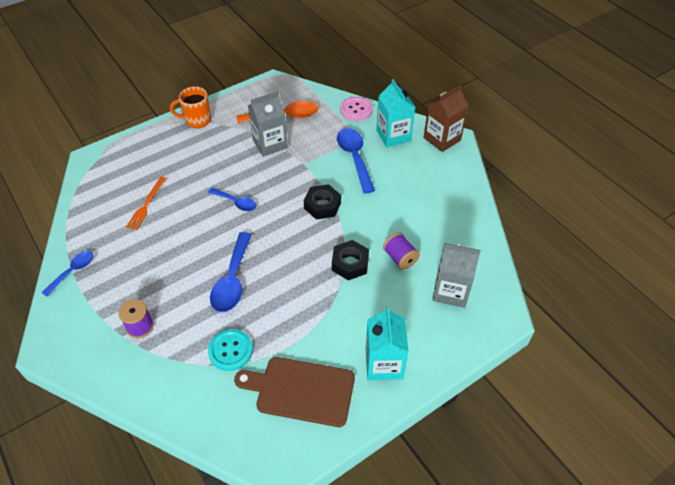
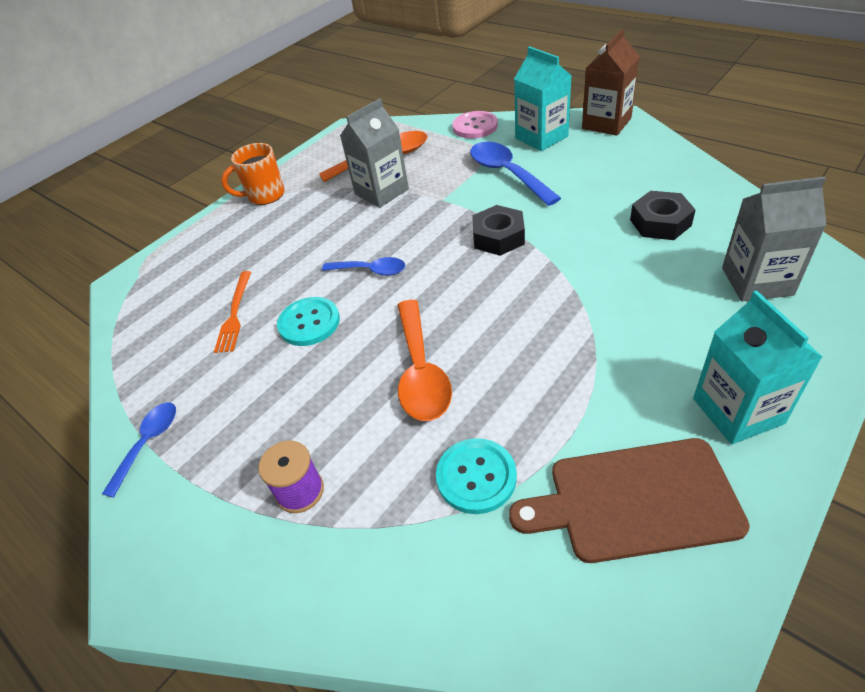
camera: 10 degrees left, 5 degrees down
blue spoon [210,232,252,312] -> orange spoon [397,300,452,421]
black nut [332,240,369,280] -> black nut moved to [630,191,696,240]
purple spool [383,232,420,270] -> none
none -> turquoise button [277,297,340,346]

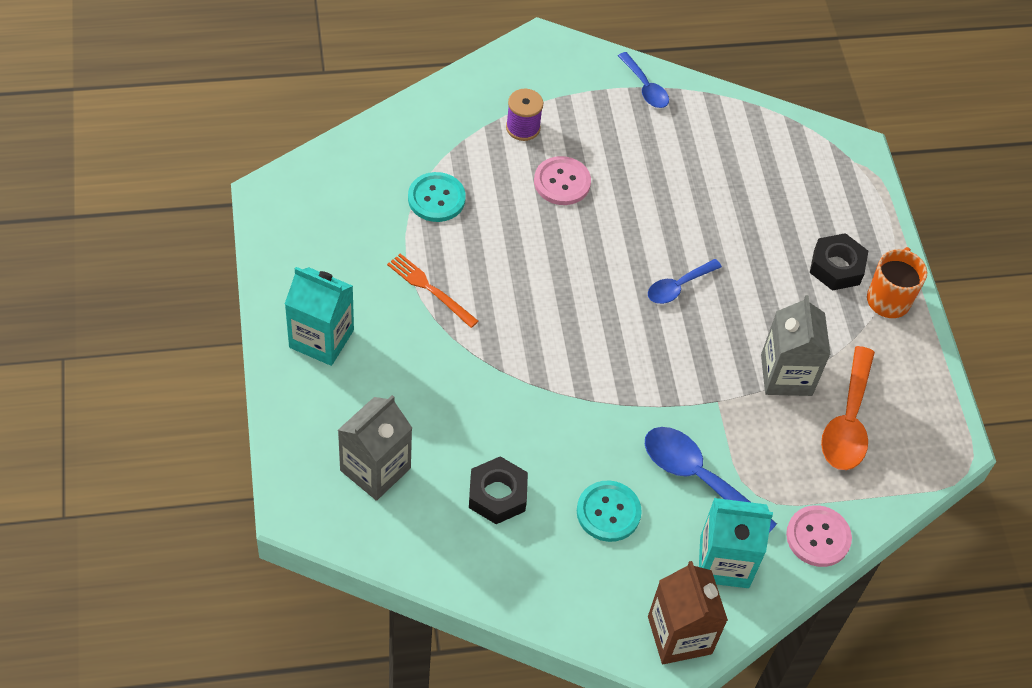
camera: 120 degrees right, 10 degrees up
orange fork [214,271,251,353] -> orange fork moved to [387,253,479,328]
turquoise button [277,297,340,346] -> turquoise button moved to [577,481,642,542]
orange spoon [397,300,452,421] -> none
blue spoon [470,142,561,206] -> blue spoon turned 150 degrees counterclockwise [645,427,777,533]
black nut [472,205,525,256] -> black nut moved to [810,233,868,291]
brown cutting board [509,438,750,563] -> none
none -> pink button [534,156,591,205]

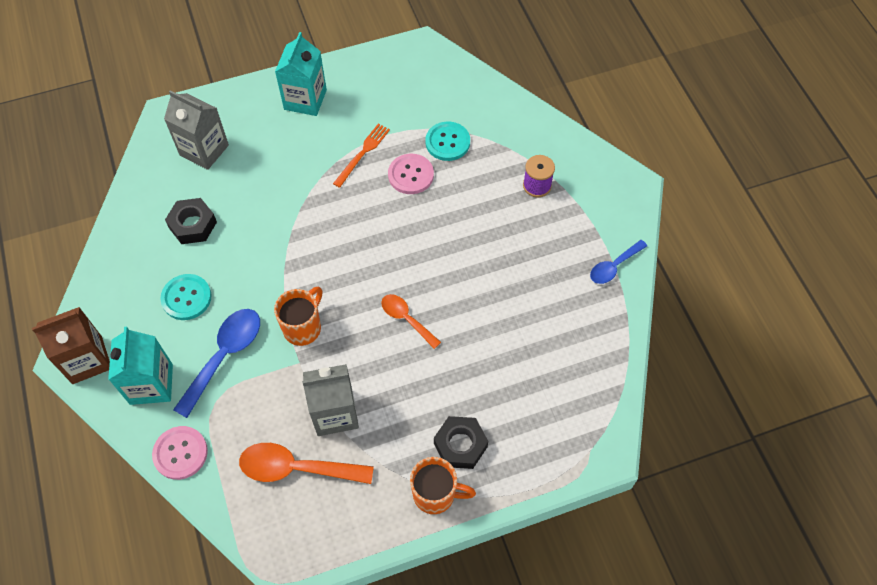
camera: 85 degrees right, 5 degrees up
pink button [534,156,591,205] -> pink button moved to [388,154,434,194]
blue spoon [648,259,722,304] -> orange spoon [381,294,441,349]
none -> orange mug [274,287,322,346]

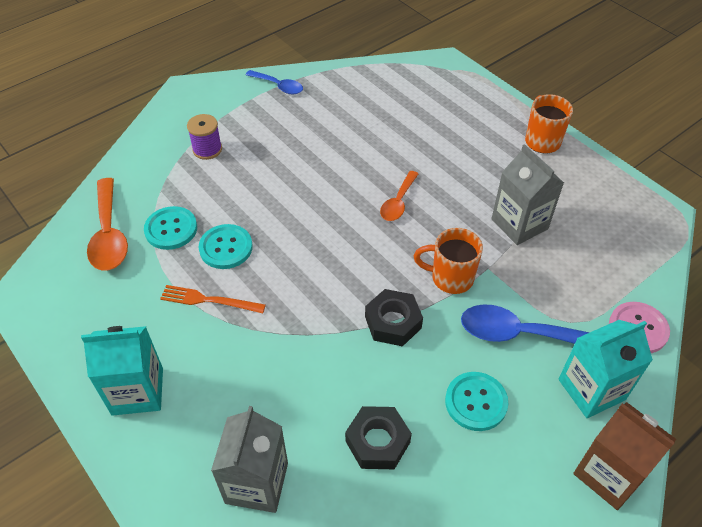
camera: 110 degrees left, 10 degrees down
orange spoon [239,443,374,484] -> orange spoon moved to [87,178,128,271]
pink button [388,154,434,194] -> turquoise button [199,224,253,269]
black nut [434,416,488,469] -> black nut moved to [365,289,423,347]

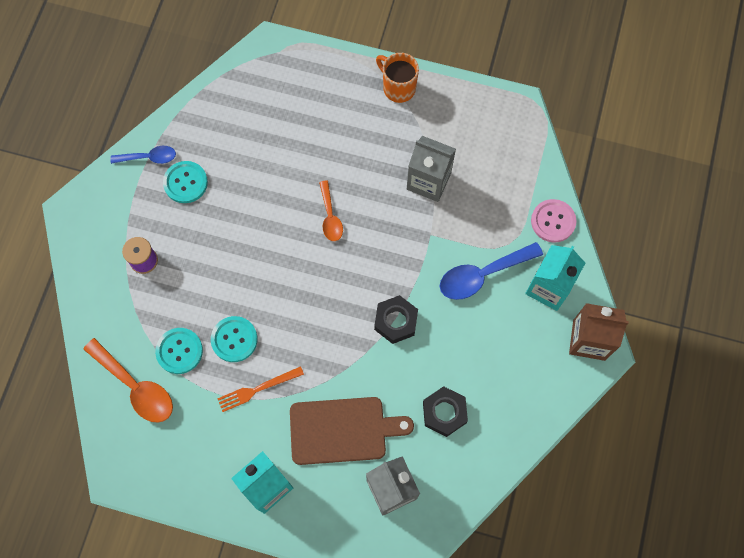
camera: 35 degrees left, 20 degrees up
orange mug [414,228,483,294] -> none
turquoise button [445,372,508,431] -> turquoise button moved to [163,161,208,203]
none -> brown cutting board [290,397,414,465]

